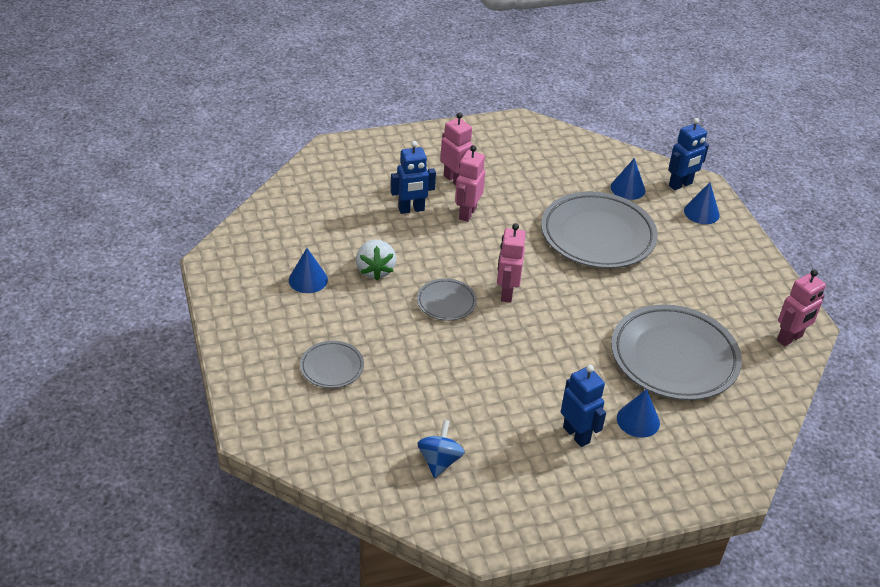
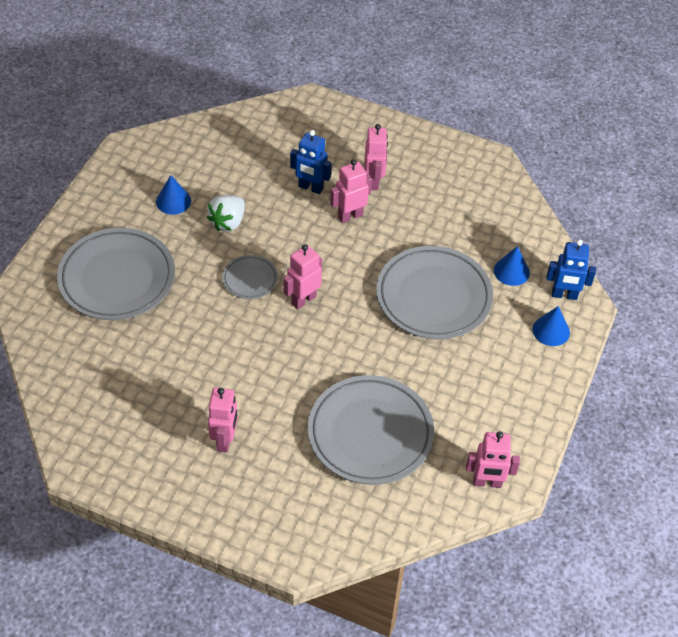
camera: 40 degrees right, 10 degrees up
grey plate [300,341,364,388] -> grey plate [57,228,175,320], size x2.09
blue spinning top [417,420,465,478] -> none
blue robot [561,365,606,447] -> pink robot [208,387,238,453]
blue cone [617,389,660,438] -> none

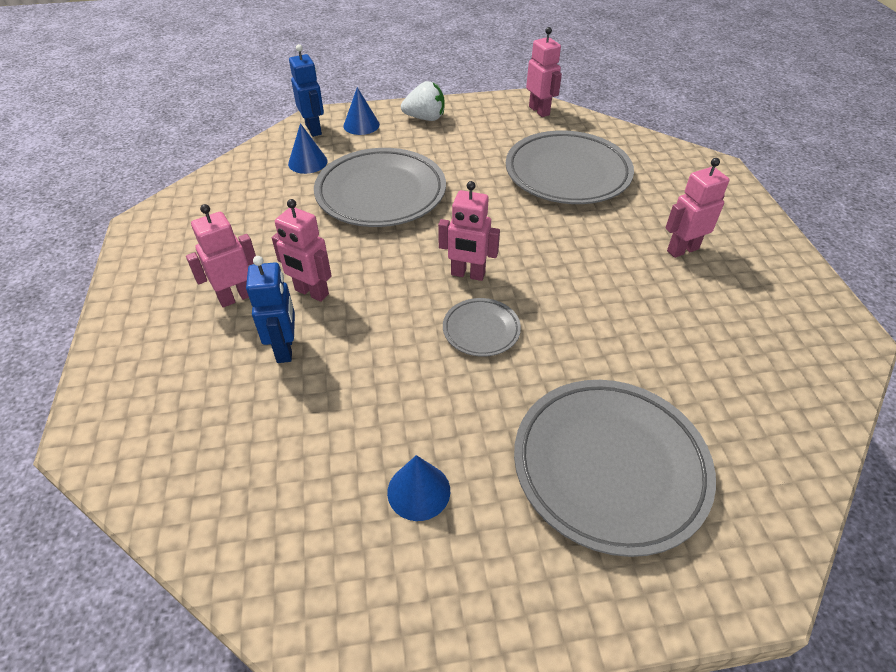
camera: 120 degrees left, 5 degrees down
white strawberry [206,195,245,231] -> white strawberry moved to [401,81,445,121]

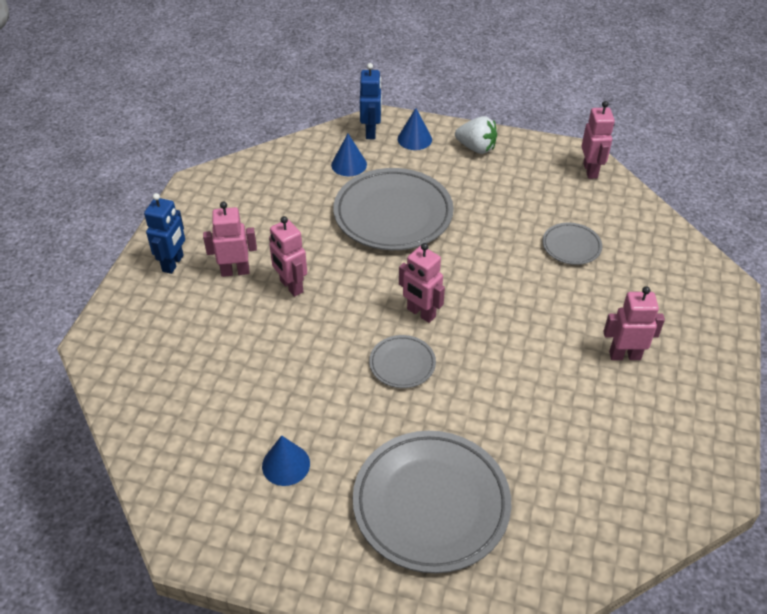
camera: 25 degrees right, 0 degrees up
blue robot [246,256,295,363] -> blue robot moved to [144,193,185,274]
grey plate [506,130,634,204] -> grey plate [542,223,602,265], size x0.48

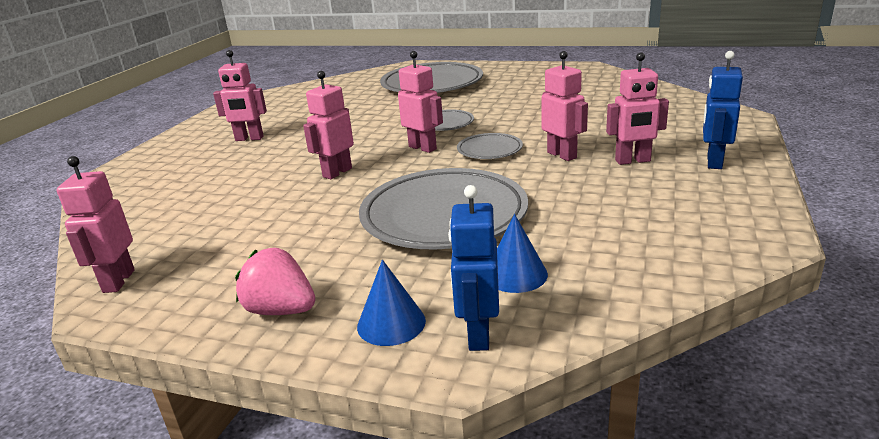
camera: 175 degrees left, 20 degrees down
blue cone [262,435,310,486] -> none
white strawberry [455,116,497,154] -> pink strawberry [235,248,315,315]
grey plate [542,223,602,265] -> grey plate moved to [457,133,523,159]
none -> pink robot [303,71,354,179]

